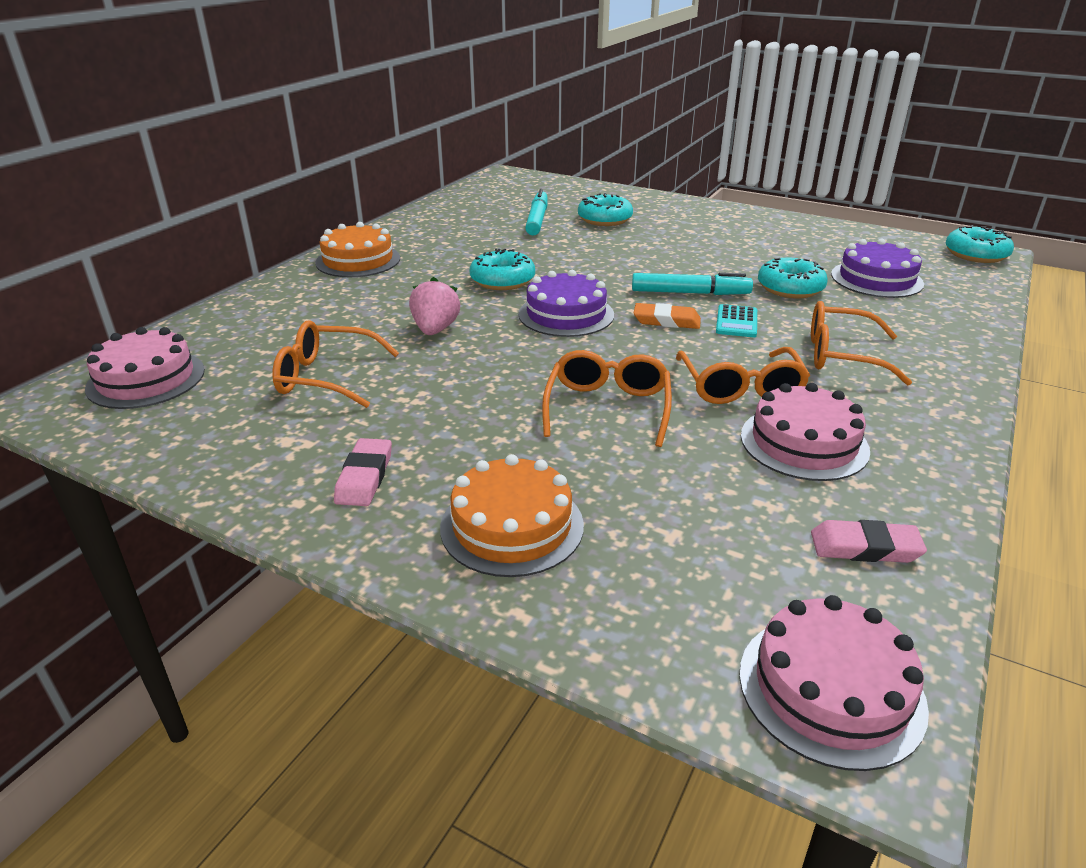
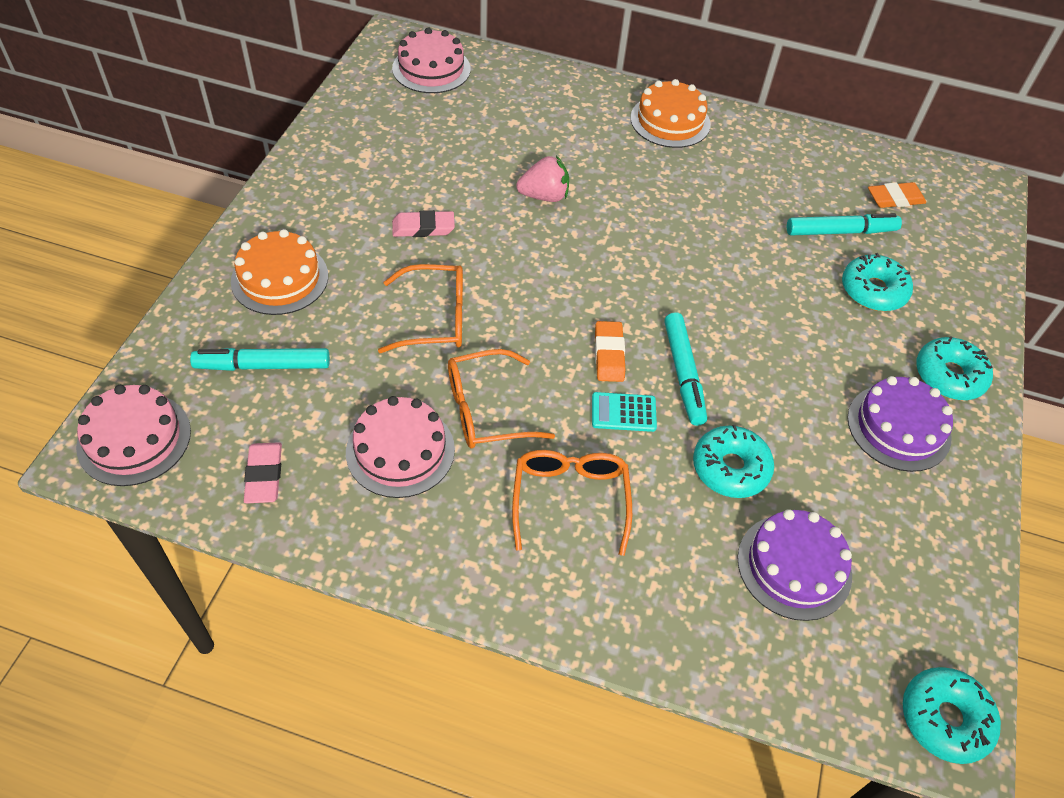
camera: 75 degrees right, 20 degrees up
orange glasses [272,320,399,408] -> none
pink eraser [334,438,392,506] -> pink eraser moved to [392,210,455,237]
turquoise donut [469,249,535,290] -> turquoise donut moved to [916,336,993,400]
purple cake [519,270,614,337] -> purple cake moved to [847,376,953,472]
none -> turquoise marker [190,348,330,371]
none -> orange eraser [868,182,926,208]

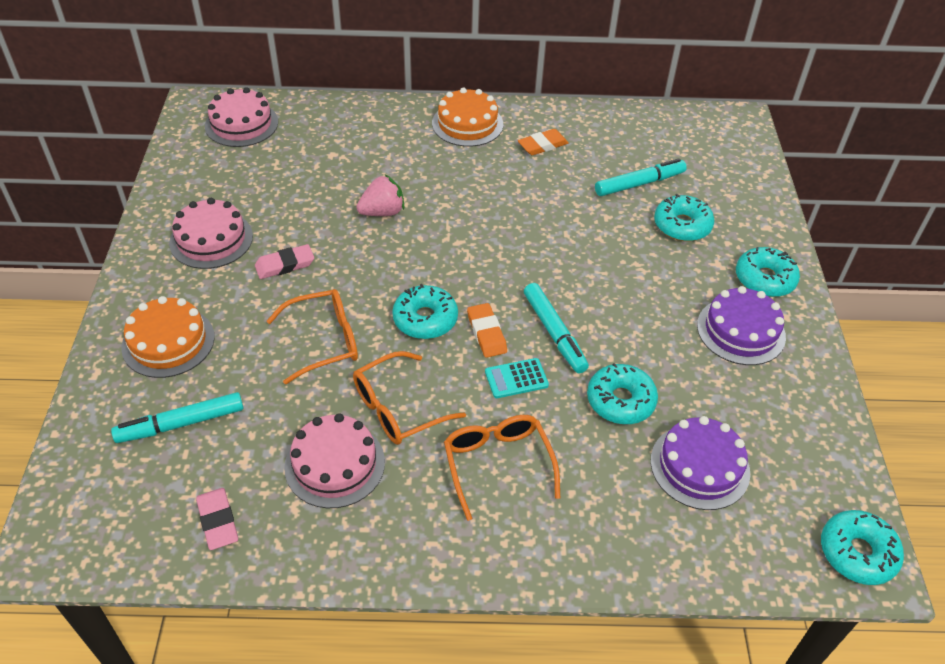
camera: 15 degrees left, 5 degrees down
pink cake [76,385,191,486] -> pink cake moved to [169,198,253,269]
orange eraser [868,182,926,208] -> orange eraser moved to [518,129,569,155]
none -> turquoise donut [392,284,458,339]

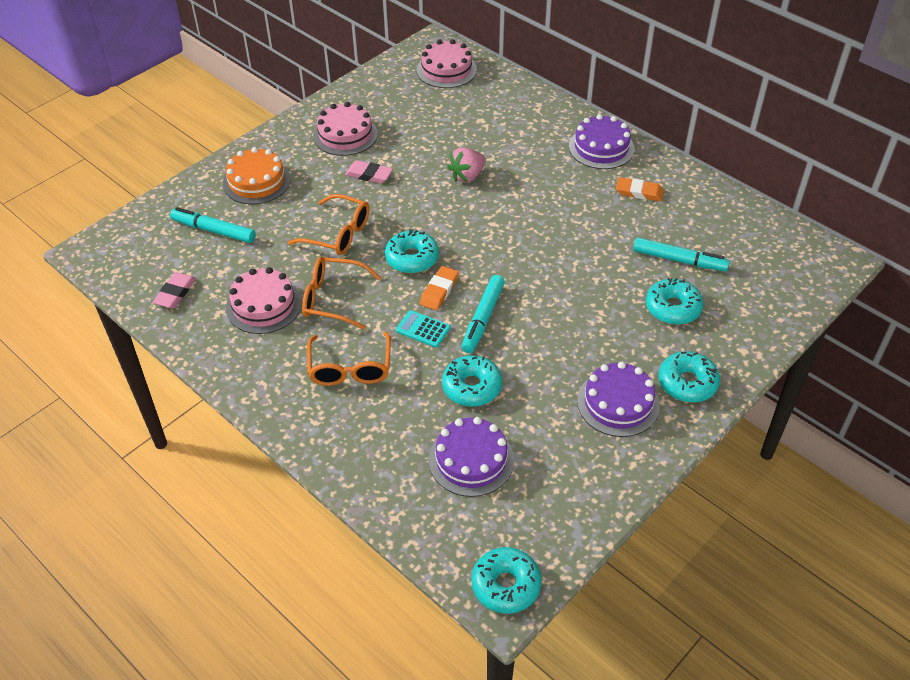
camera: 45 degrees right, 0 degrees up
pink strawberry [356,175,404,216] -> pink strawberry turned 120 degrees clockwise [447,148,486,182]
orange cake [432,87,503,147] -> purple cake [569,114,635,169]
orange glasses [444,415,560,521] -> orange glasses turned 150 degrees clockwise [307,332,391,386]

